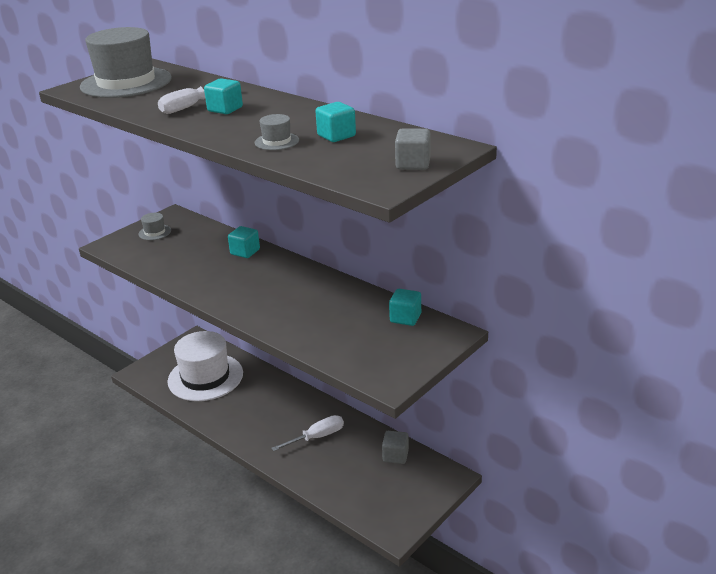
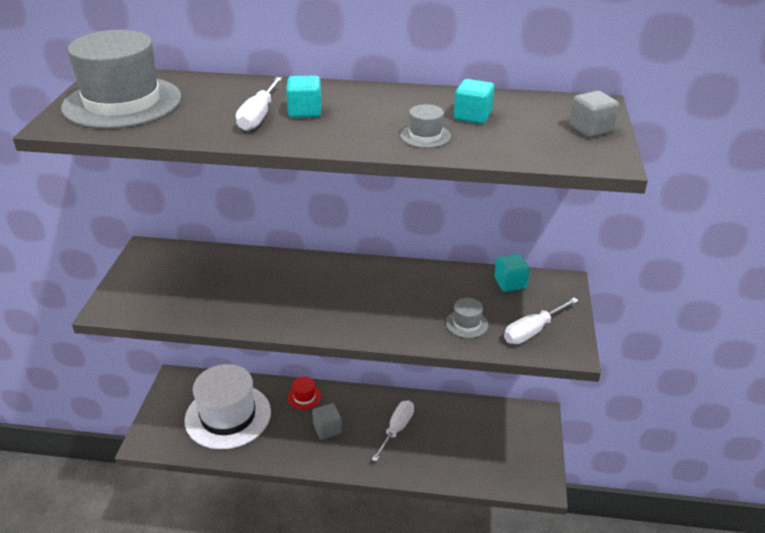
camera: 35 degrees left, 5 degrees up
grey hat [138,213,171,240] -> grey hat moved to [446,298,488,338]
turquoise cube [228,226,260,258] -> none
grey cube [382,431,409,464] -> grey cube moved to [312,403,342,440]
none -> red hat [288,377,321,410]
none -> white screwdriver [504,298,579,344]

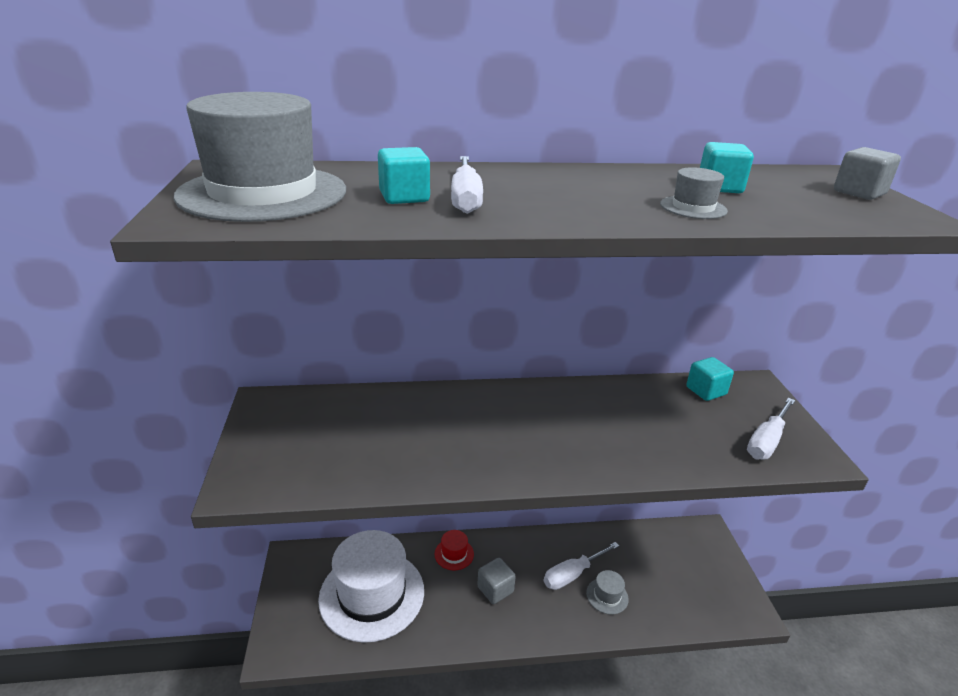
camera: 15 degrees left, 5 degrees down
turquoise cube [286,75,322,118] -> turquoise cube moved to [378,147,430,204]
white screwdriver [372,400,414,462] -> white screwdriver turned 135 degrees counterclockwise [544,542,619,590]
grey hat [446,298,488,338] -> grey hat moved to [586,570,629,615]

